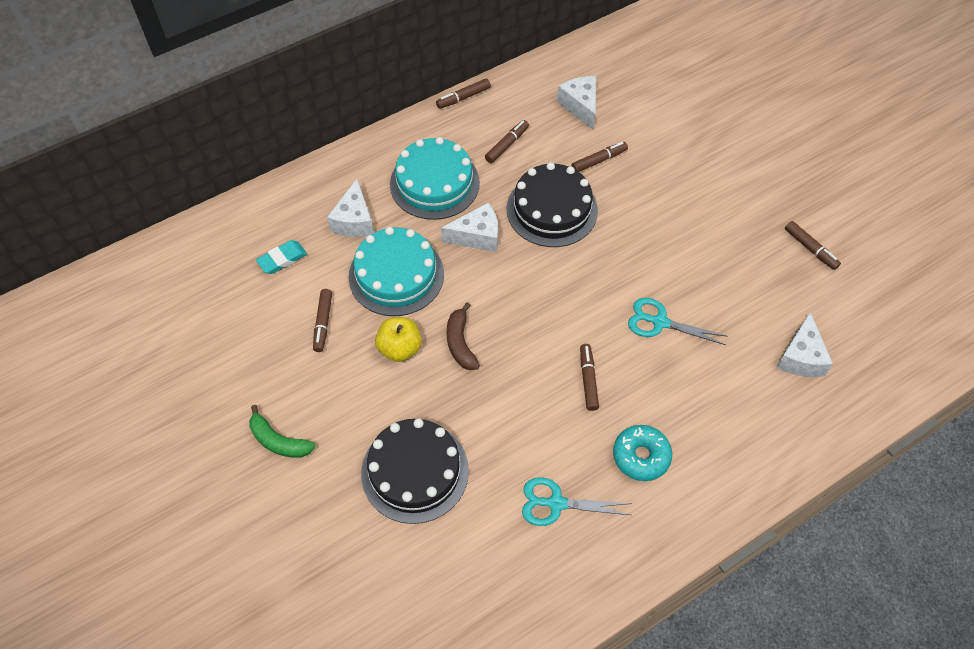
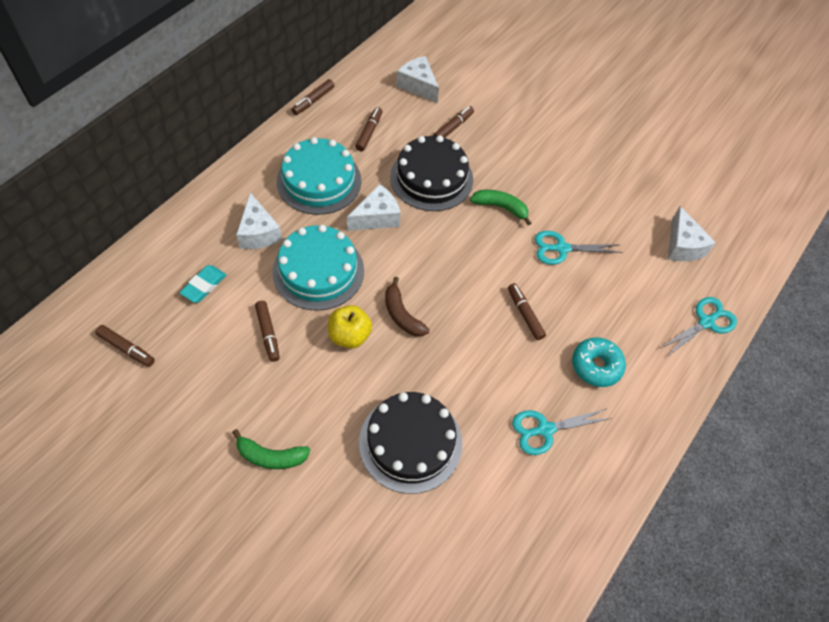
camera: 25 degrees left, 0 degrees up
brown marker [785,221,841,270] -> brown marker moved to [95,325,155,367]
none -> green banana [470,190,531,225]
none -> turquoise scissors [659,297,737,357]

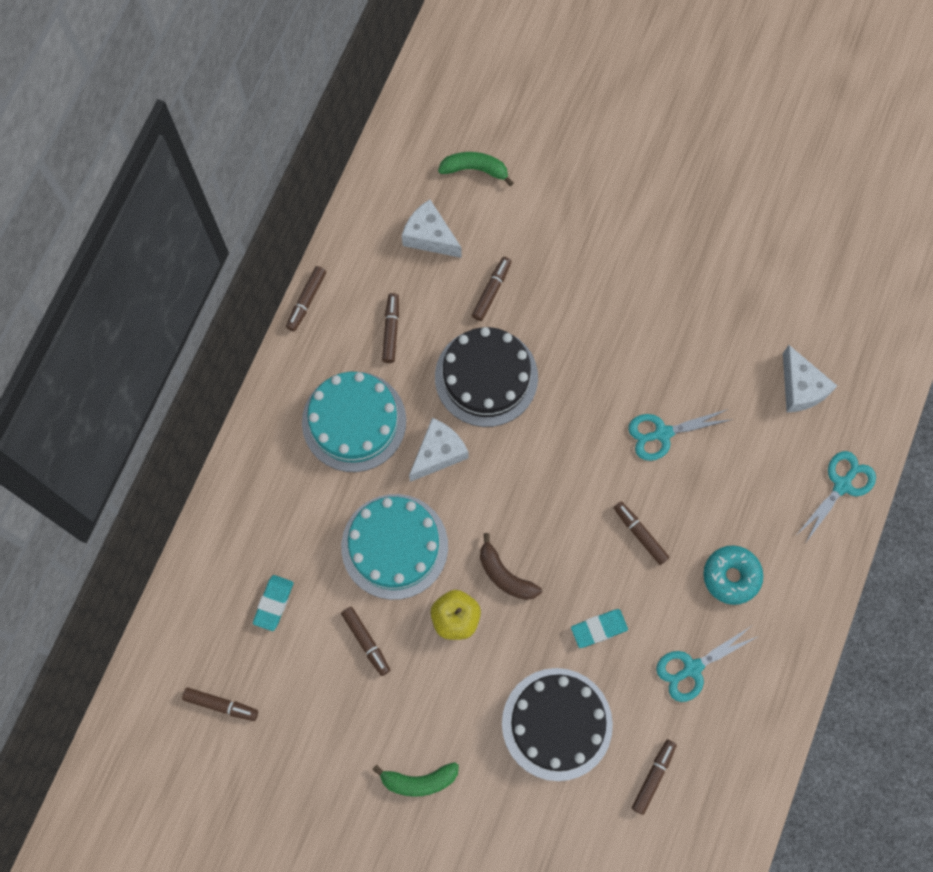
camera: 10 degrees left, 15 degrees up
white cheese [236,192,282,249] -> none
green banana [470,190,531,225] -> green banana moved to [438,152,513,186]
none -> turquoise eraser [571,609,628,648]
none -> brown marker [632,740,677,815]

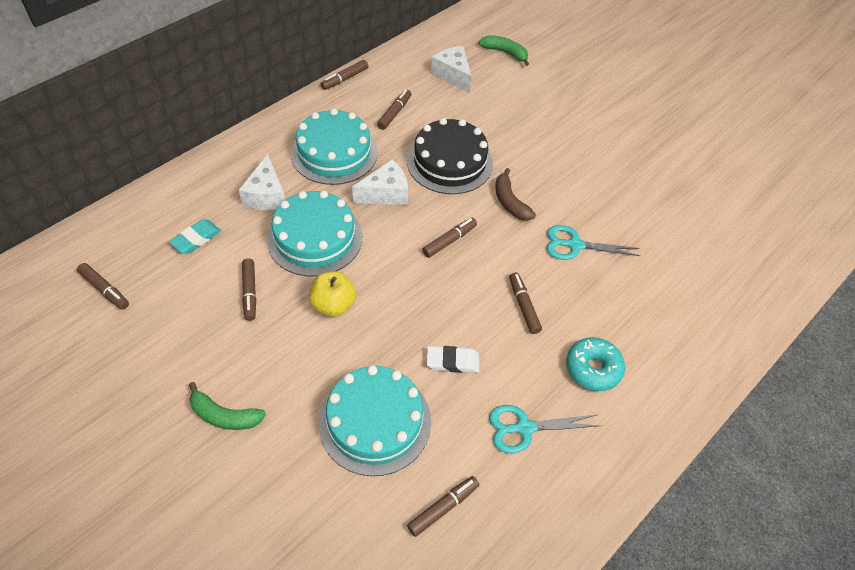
camera: 20 degrees right, 20 degrees down
brown marker [472,257,512,321] -> brown marker moved to [422,218,477,258]
brown banana [480,533,542,600] -> brown banana moved to [495,168,536,221]
black cake [502,668,613,781] -> turquoise cake [319,365,431,476]
turquoise eraser [571,609,628,648] -> white eraser [427,346,479,373]
white cheese [783,345,837,412] -> white cheese moved to [239,154,285,210]
turquoise scissors [797,451,876,542] -> none

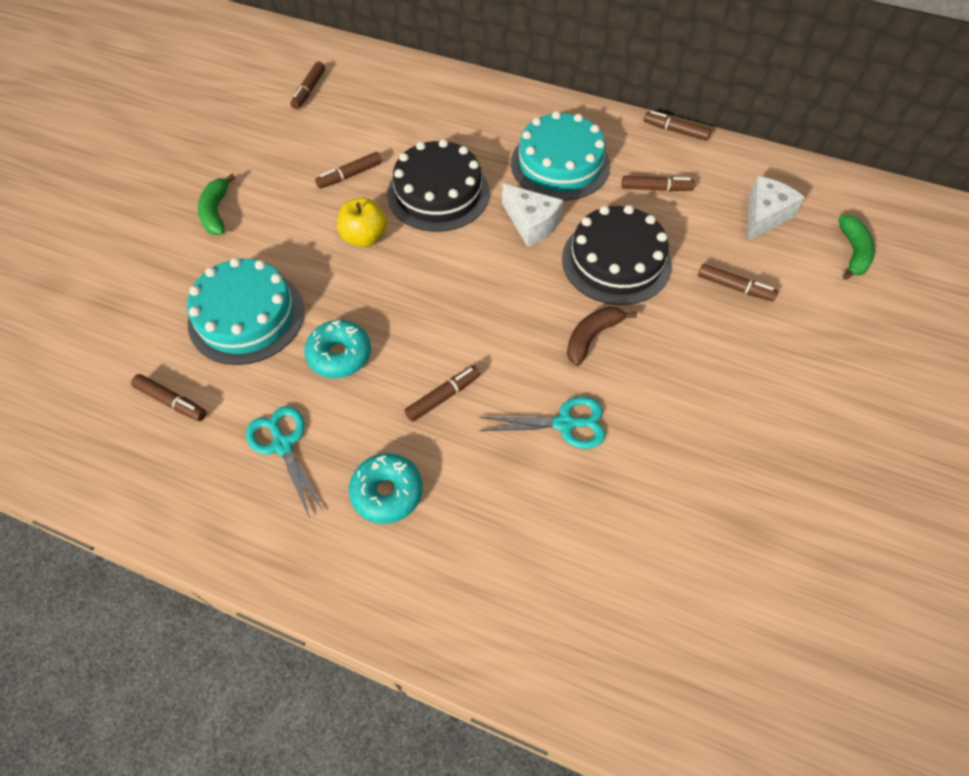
camera: 70 degrees right, 5 degrees up
turquoise eraser [169,219,221,254] -> none
white cheese [239,154,285,210] -> none
turquoise cake [267,190,363,276] -> black cake [387,139,489,232]
brown marker [422,218,477,258] -> brown marker moved to [698,264,778,302]
white eraser [427,346,479,373] -> turquoise donut [304,320,371,378]
turquoise scissors [547,225,640,260] -> turquoise scissors turned 105 degrees clockwise [479,397,606,449]

